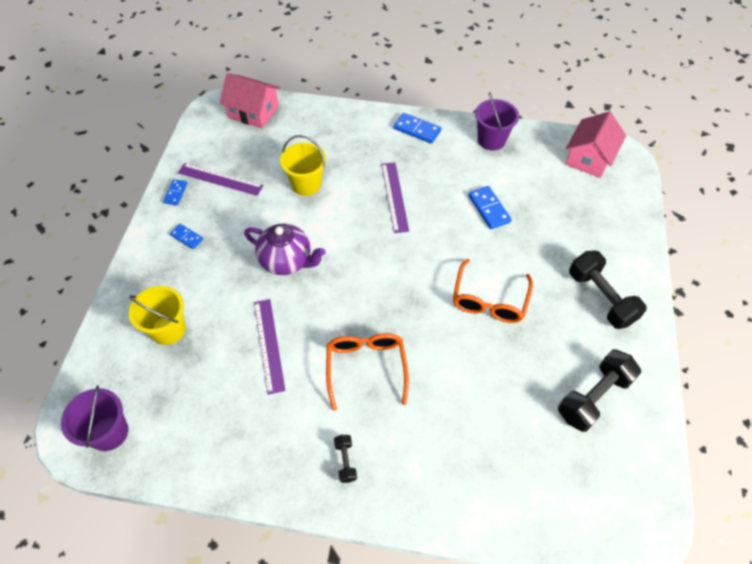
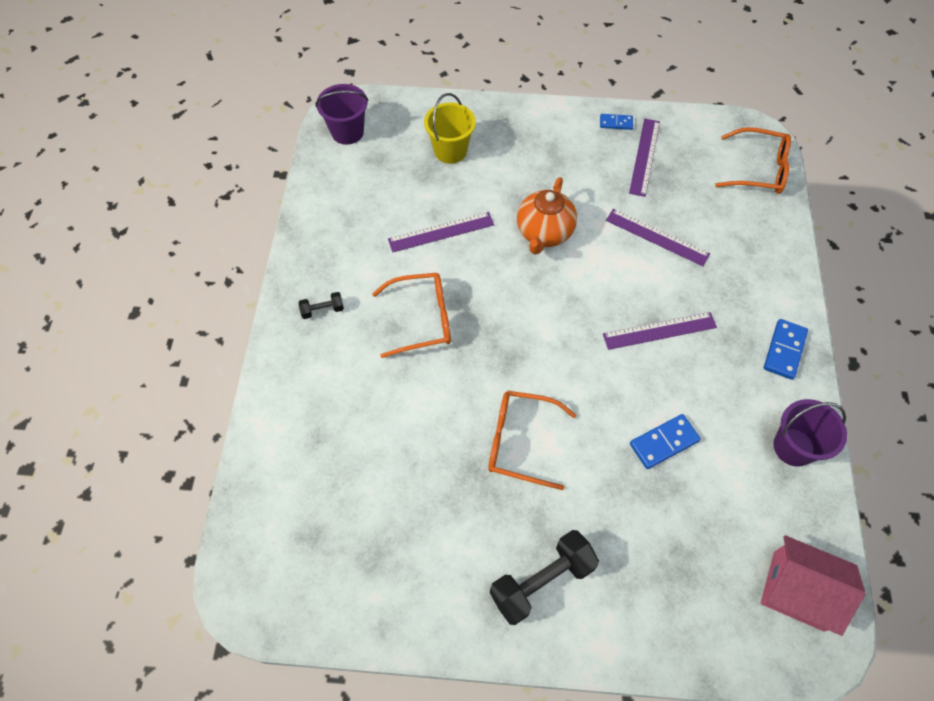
camera: 85 degrees right, 5 degrees up
blue domino [170,224,203,249] -> none
pink house [220,73,280,129] -> orange glasses [715,127,791,194]
purple teapot [244,224,325,275] -> orange teapot [517,177,577,255]
yellow bucket [280,135,326,196] -> purple ruler [606,209,710,266]
black dumbbell [558,349,641,432] -> none

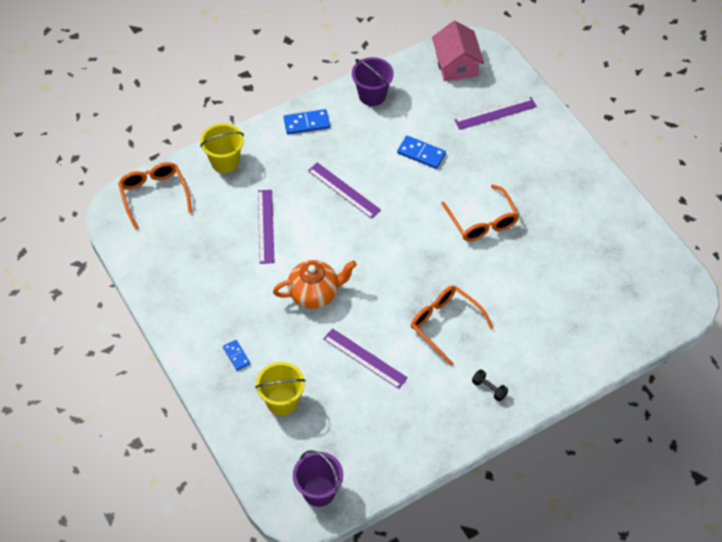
camera: 125 degrees left, 5 degrees down
black dumbbell [490,530,599,625] -> none
blue domino [600,114,633,130] -> blue domino moved to [223,340,250,371]
purple ruler [629,119,660,197] -> purple ruler moved to [455,97,537,130]
none -> yellow bucket [200,123,244,173]

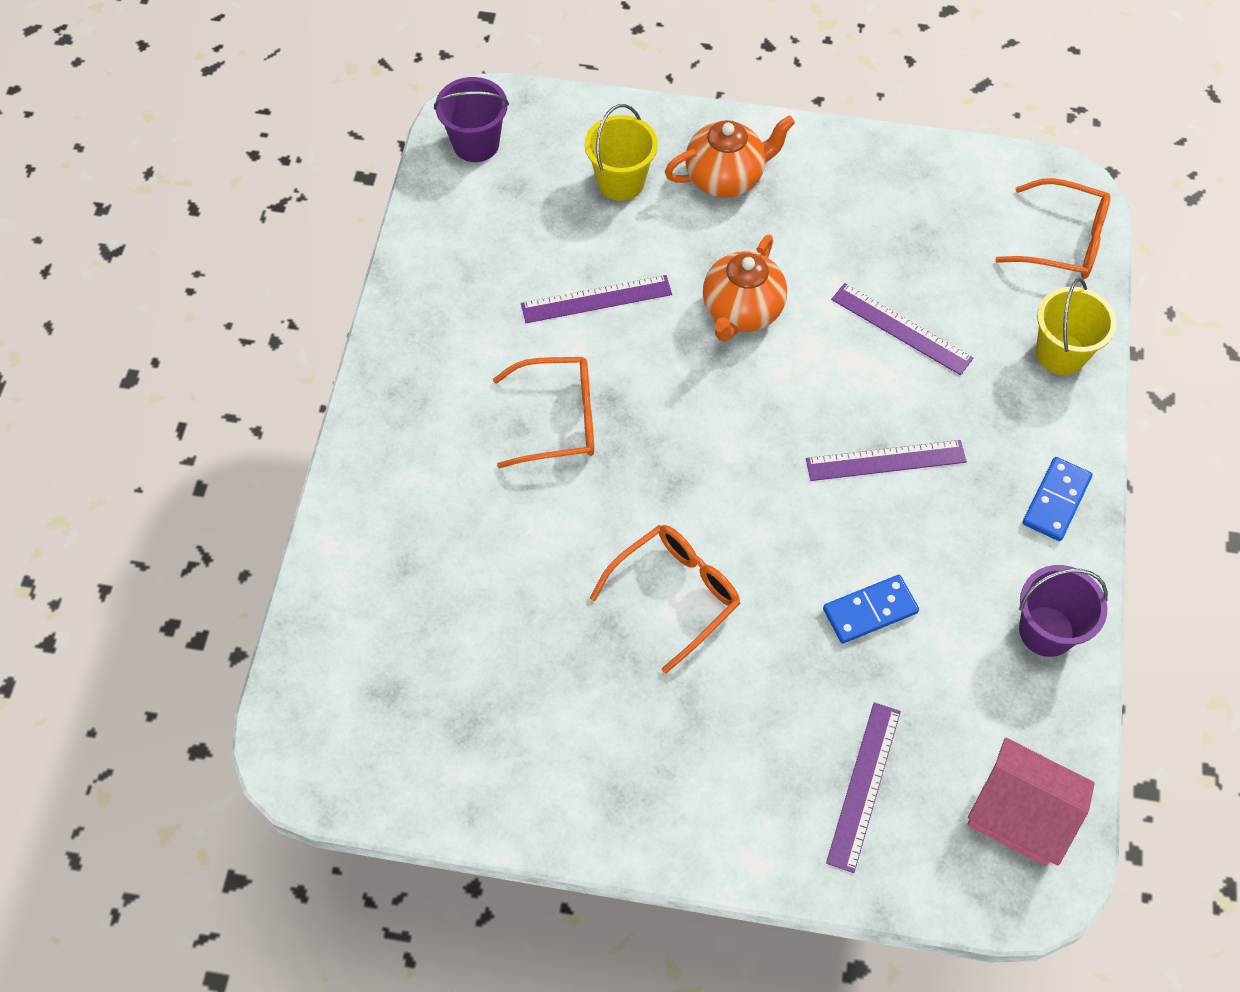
camera: 130 degrees right, 5 degrees up
blue domino [223,340,250,371] -> orange teapot [665,115,795,198]
orange glasses [441,184,519,241] -> orange glasses turned 120 degrees clockwise [590,525,740,674]
black dumbbell [472,369,508,401] -> none

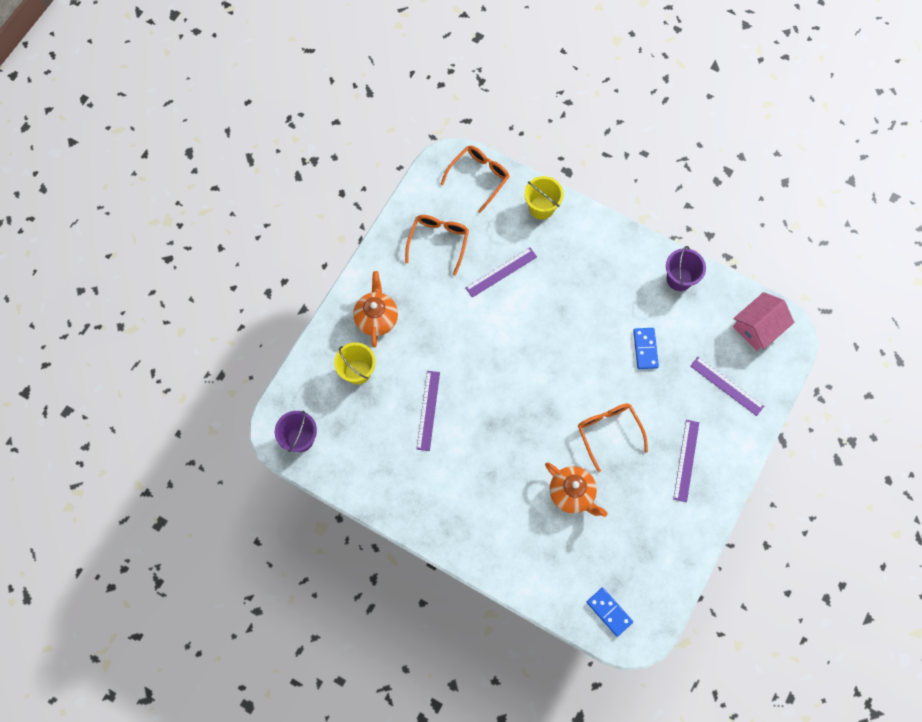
camera: 70 degrees left, 10 degrees up
orange glasses [493,357,594,468] -> orange glasses moved to [405,215,469,276]
orange teapot [703,235,787,342] -> orange teapot moved to [545,462,608,517]
purple ruler [806,440,967,481] -> purple ruler moved to [673,420,699,502]
blue domino [1022,457,1092,541] -> blue domino moved to [587,587,633,637]

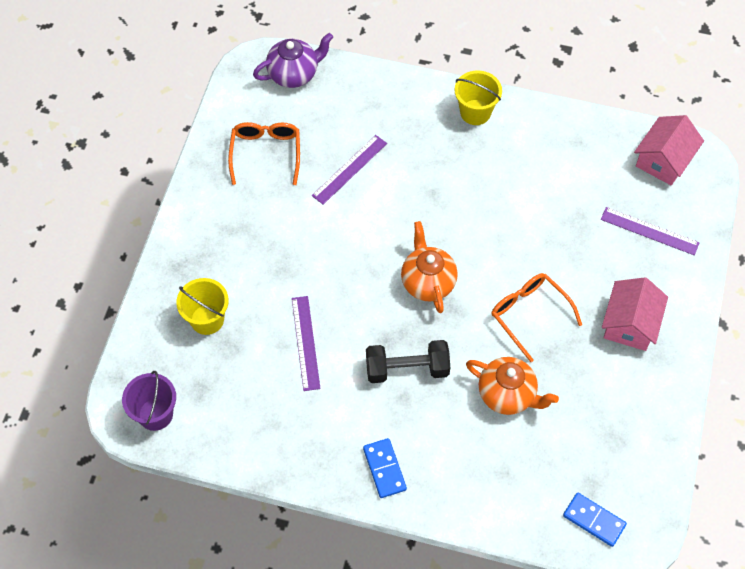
camera: 15 degrees left, 10 degrees down
orange teapot [353,271,398,348] -> orange teapot moved to [401,221,458,313]
orange glasses [441,146,510,213] -> purple teapot [253,33,333,88]
yellow bucket [524,176,564,220] -> yellow bucket moved to [455,71,502,125]
blue domino [633,328,659,369] -> blue domino moved to [363,438,407,498]
purple bucket [666,246,706,291] -> none
purple ruler [673,420,699,502] -> pink house [602,277,668,351]
none -> black dumbbell [366,340,450,383]

